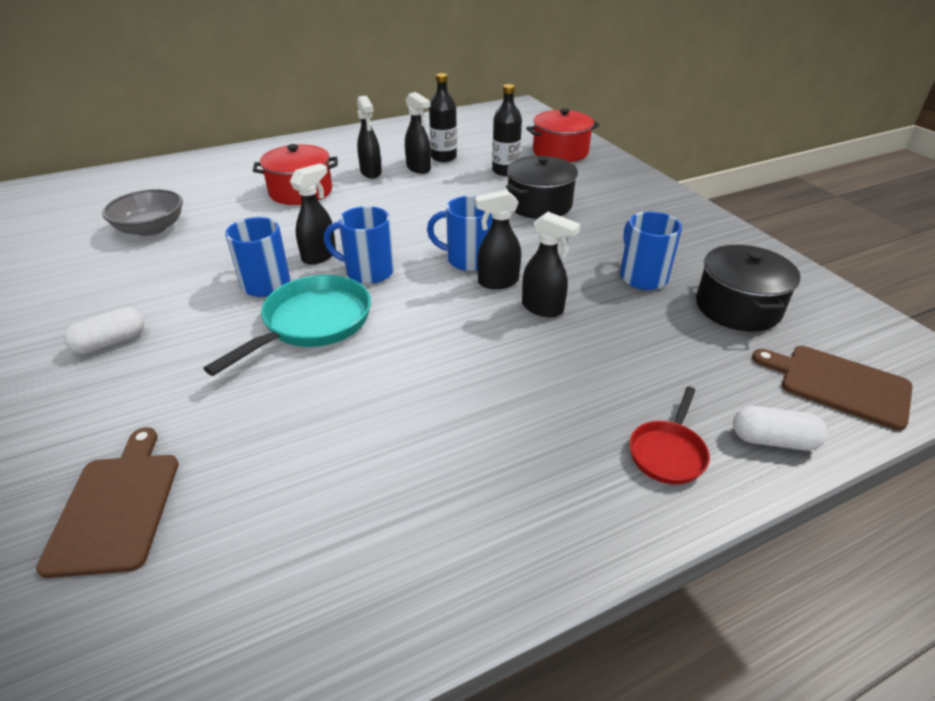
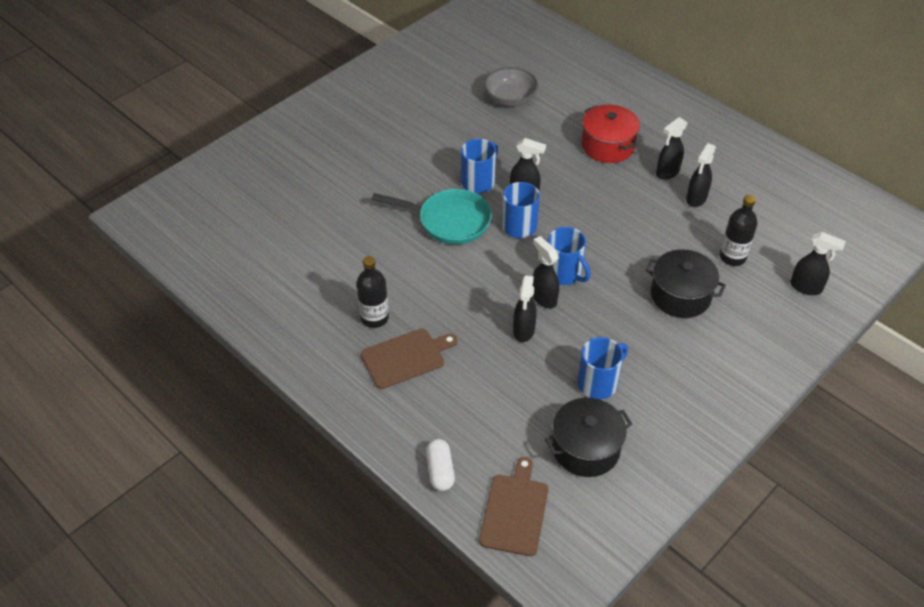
camera: 70 degrees right, 10 degrees up
brown cutting board [36,427,179,578] -> brown cutting board moved to [361,329,457,389]
white capsule [63,307,144,354] -> none
blue mug [427,196,493,271] -> blue mug turned 150 degrees clockwise [548,227,591,285]
black bottle [429,73,457,162] -> black bottle moved to [357,256,389,328]
red pot [526,108,599,162] -> black spray bottle [790,232,846,295]
red pan [629,387,710,485] -> none

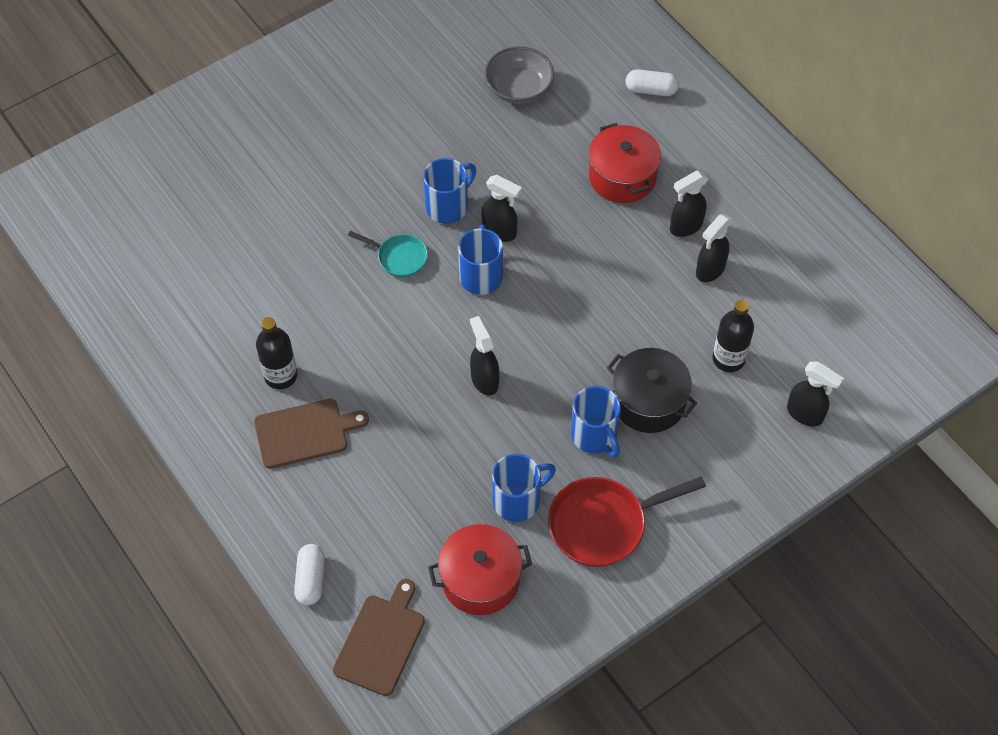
camera: 10 degrees right, 10 degrees up
turquoise pan [372,189,492,245] -> turquoise pan [348,231,428,277], size x0.57
black spray bottle [513,275,537,342] -> none
black pot [545,397,632,477] -> red pot [428,524,532,615]
blue mug [548,227,591,285] -> blue mug moved to [571,386,621,458]
none -> red pan [548,476,706,567]
none -> white capsule [626,69,679,96]

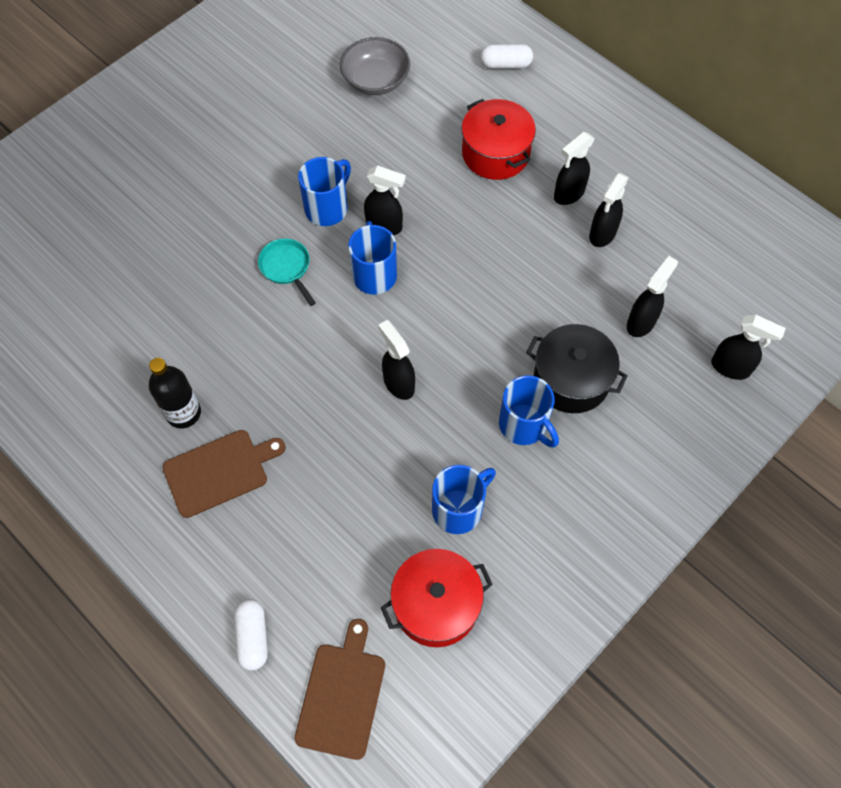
camera: 10 degrees left, 5 degrees up
turquoise pan [348,231,428,277] -> turquoise pan turned 135 degrees counterclockwise [258,238,316,306]
red pan [548,476,706,567] -> none
black bottle [713,300,754,372] -> black spray bottle [627,256,678,337]

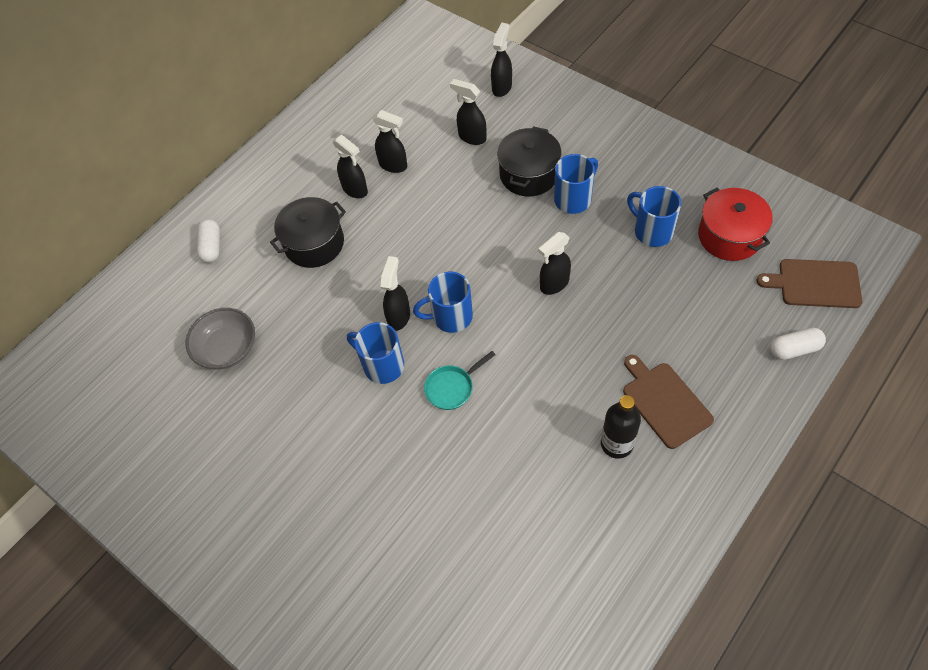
camera: 90 degrees left, 5 degrees down
red pot [461,99,536,180] -> black pot [270,197,346,268]

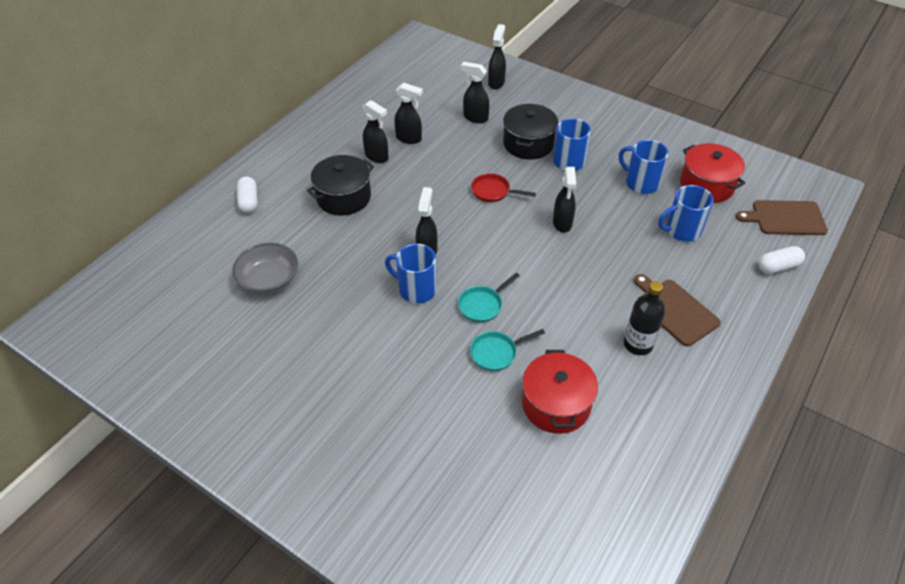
camera: 10 degrees left, 10 degrees down
blue mug [413,271,473,333] -> blue mug moved to [658,185,714,242]
black spray bottle [538,232,571,295] -> black spray bottle turned 45 degrees counterclockwise [553,167,576,233]
none -> turquoise pan [470,329,545,371]
none -> red pan [471,173,536,202]
none -> red pot [522,350,598,434]

